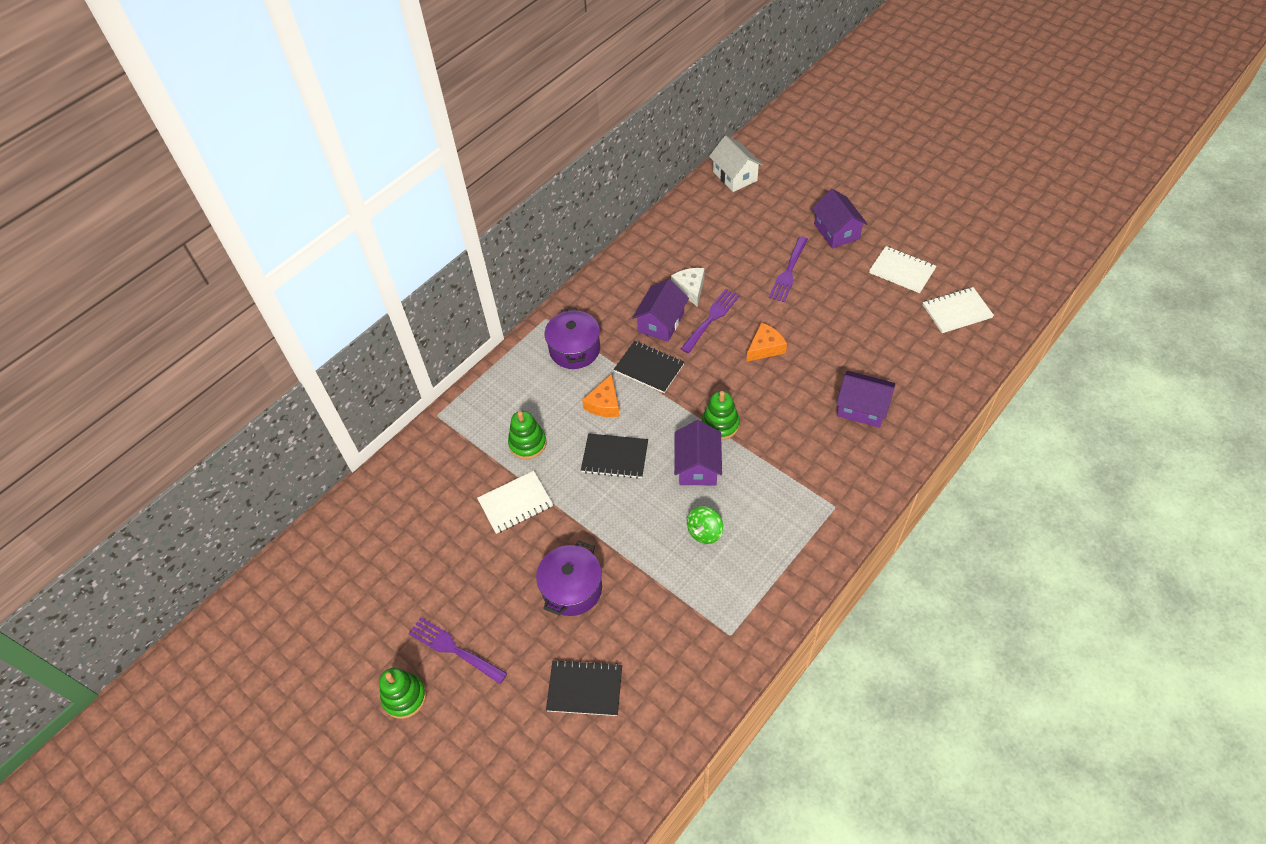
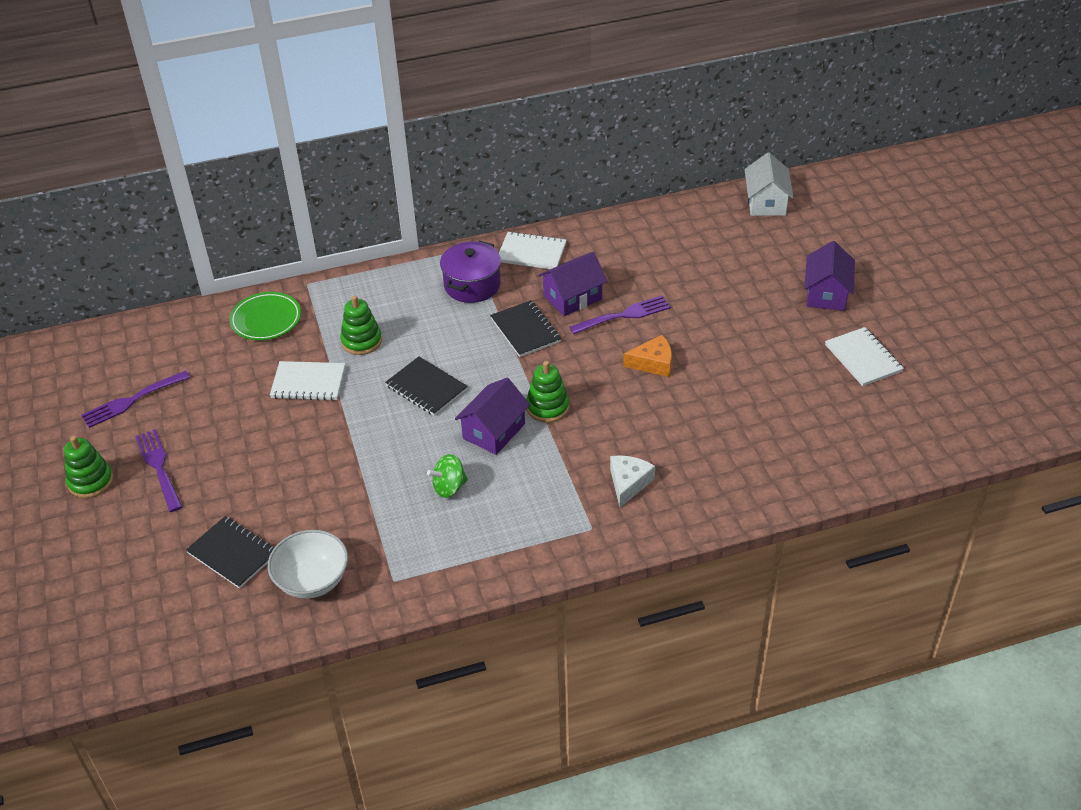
camera: 30 degrees right, 10 degrees down
purple pot [536,541,602,616] -> none
orange cheese [582,374,620,417] -> none
white cheese [671,268,705,307] -> white cheese moved to [610,455,655,507]
purple fork [769,236,808,302] -> purple fork moved to [81,371,190,428]
purple house [836,371,896,428] -> none
white notebook [923,287,994,333] -> white notebook moved to [499,231,567,269]
none -> green plate [229,292,301,341]
none -> white bowl [268,530,348,599]

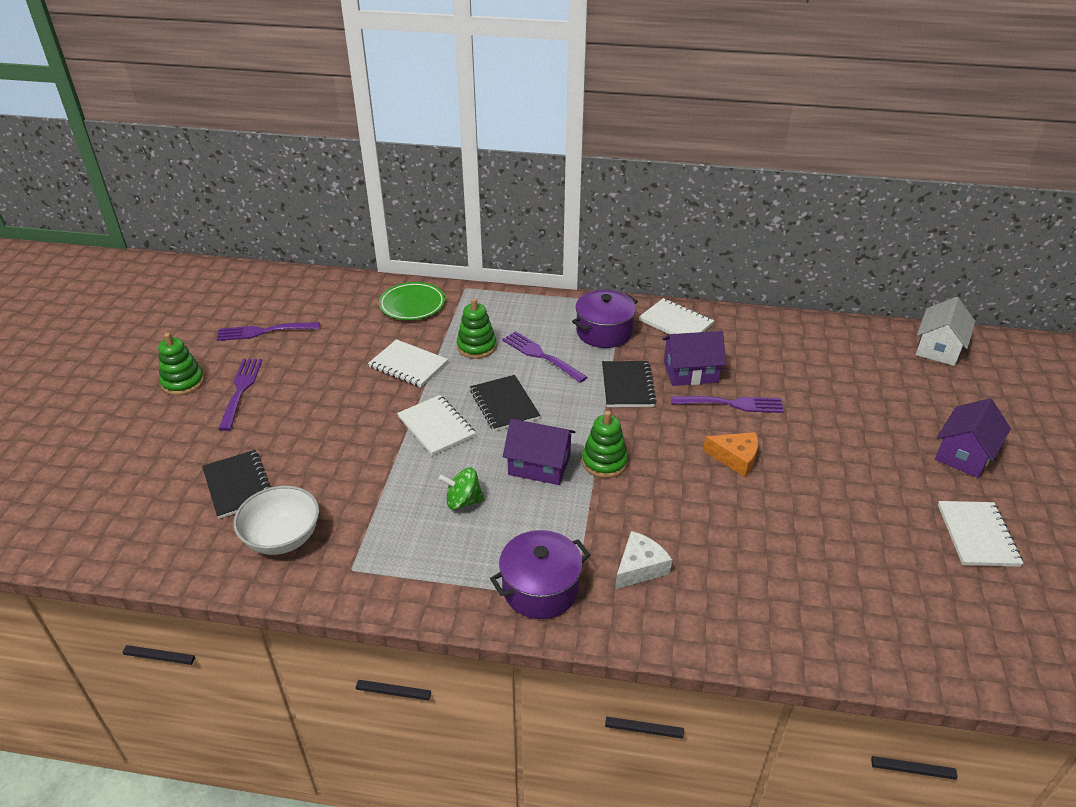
camera: 25 degrees right, 5 degrees down
purple house [455,378,530,455] -> purple house turned 45 degrees clockwise [503,419,576,485]
none -> white notebook [397,395,476,456]
none -> purple pot [490,530,590,619]
none -> purple fork [502,331,587,383]

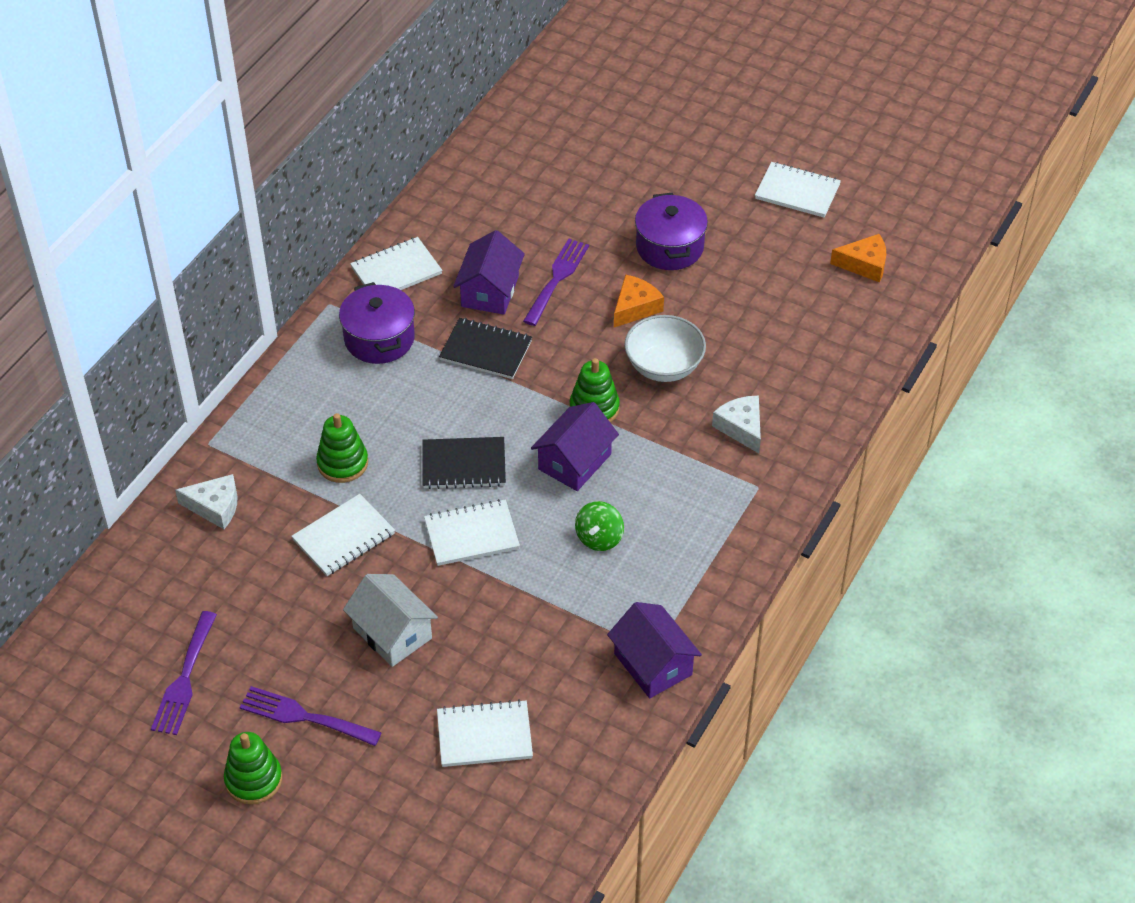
camera: 70 degrees left, 10 degrees up
black notebook [202,450,270,519] -> white notebook [437,699,533,767]
white bowl [234,486,319,555] -> white bowl moved to [624,315,706,382]
green plate [379,282,445,320] -> white cheese [175,474,238,529]
purple pot [490,530,590,619] -> purple pot moved to [635,193,708,270]
purple fork [502,331,587,383] -> none
white house [916,297,975,366] -> white house moved to [343,574,438,667]
purple house [935,398,1011,478] -> purple house moved to [607,602,702,698]
none -> orange cheese [830,234,886,283]

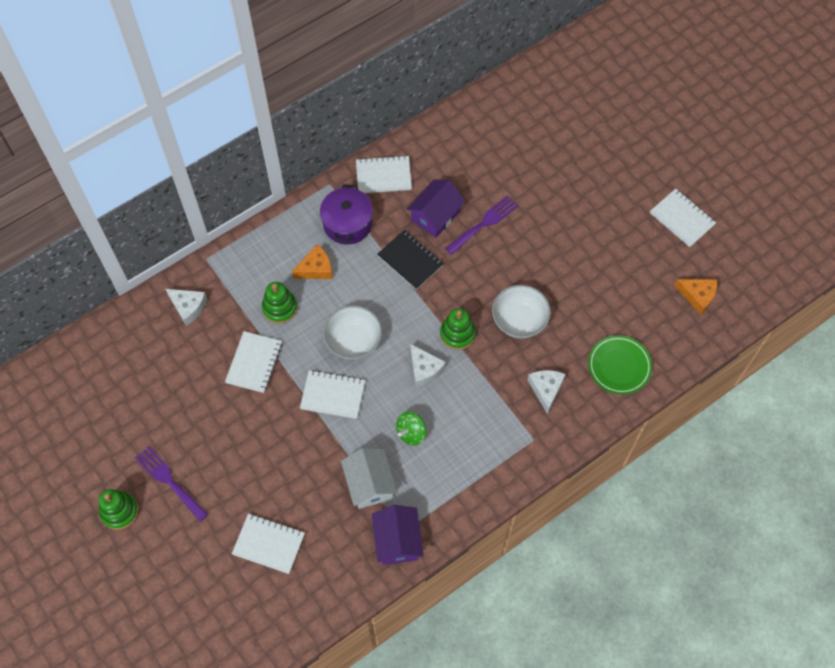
camera: 25 degrees right, 15 degrees up
purple fork [151,611,217,735] -> none
white notebook [291,494,395,576] -> white notebook turned 60 degrees counterclockwise [225,331,282,393]
white house [343,574,438,667] -> white house moved to [341,448,397,509]
black notebook [422,437,506,489] -> white bowl [323,306,382,360]
purple house [531,402,619,491] -> white cheese [410,344,446,387]
orange cheese [614,274,664,327] -> orange cheese moved to [292,244,332,279]
purple pot [635,193,708,270] -> none
none -> green plate [588,335,652,395]

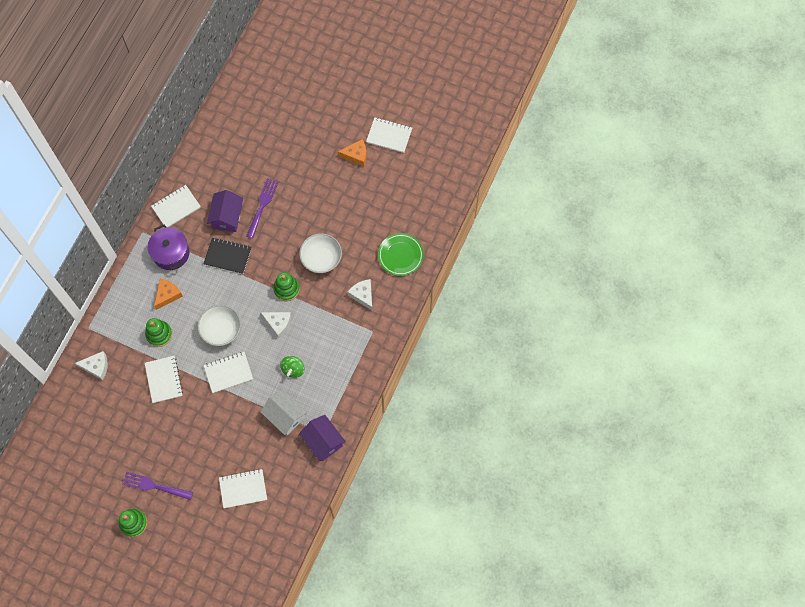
camera: 30 degrees left, 5 degrees up
orange cheese [674,279,717,314] -> orange cheese moved to [338,139,366,166]

